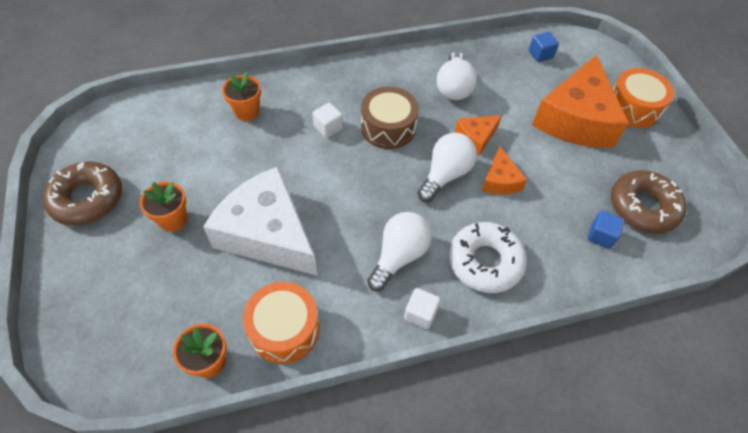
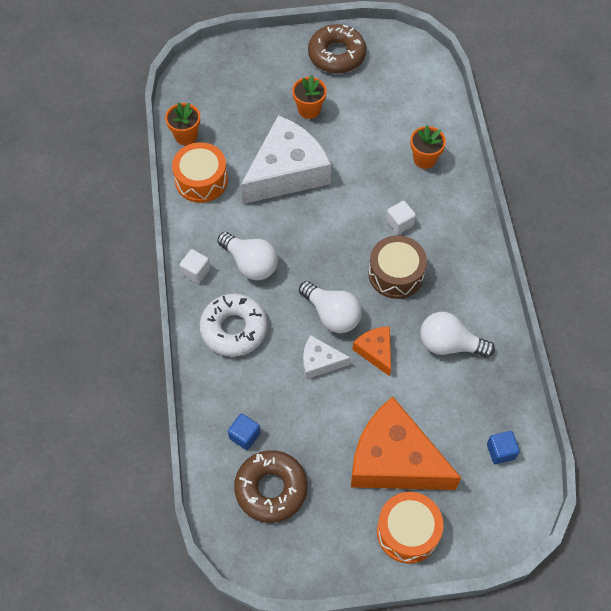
camera: 100 degrees right, 5 degrees up
orange cheese [481,146,527,194] -> white cheese [303,335,351,379]

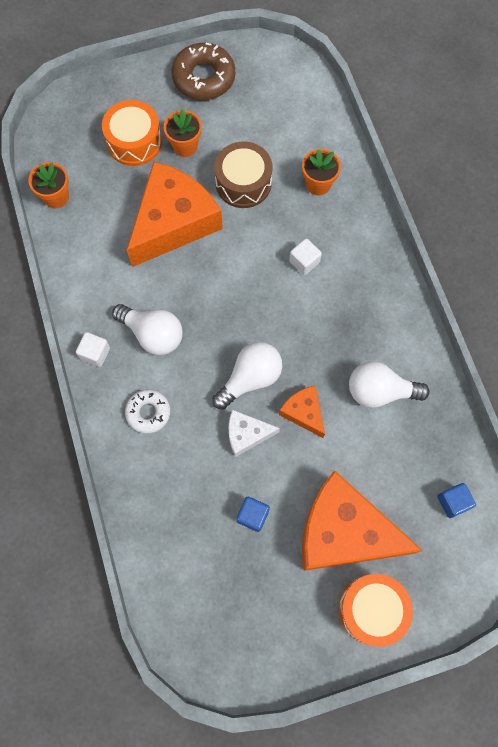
camera: 10 degrees left, 10 degrees up
orange drum [172,142,228,203] -> orange drum moved to [102,100,162,166]
white donut [200,293,268,357] -> white donut [125,389,170,434], size x0.61
blue cube [228,414,260,450] -> blue cube moved to [237,497,270,532]
brown donut [234,450,308,523] -> none
white cheese [241,115,331,204] -> orange cheese [127,161,223,267]
white light bulb [299,281,362,333] -> white light bulb turned 75 degrees counterclockwise [212,342,282,410]
brown drum [369,235,427,299] -> brown drum moved to [214,142,272,208]

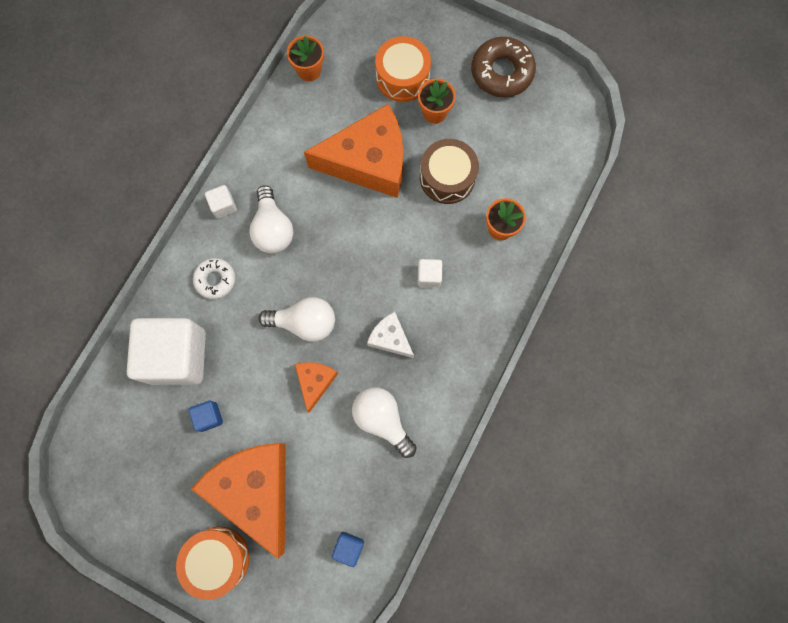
camera: 45 degrees right, 5 degrees up
white cheese [228,410,280,457] -> white cheese moved to [367,312,414,358]
none -> white cube [127,318,206,385]

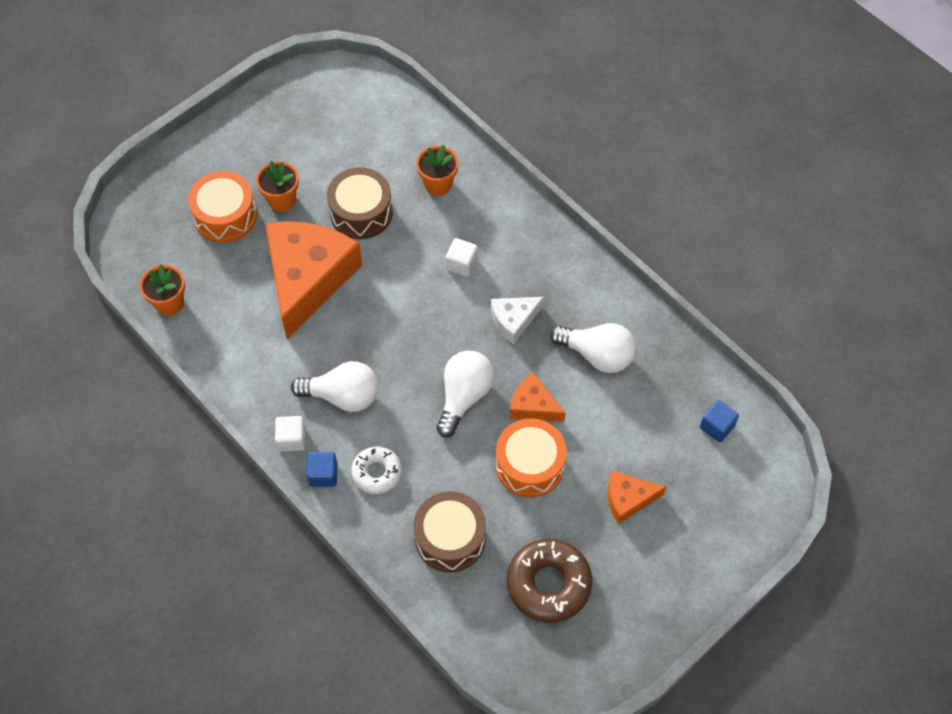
camera: 70 degrees left, 15 degrees down
white cube [127,318,206,385] -> brown drum [413,491,486,572]
orange drum [176,527,250,600] -> orange drum moved to [496,418,567,497]
blue cube [189,401,223,432] -> blue cube moved to [306,452,338,487]
orange cheese [191,443,286,559] -> orange cheese [608,470,666,524], size x0.47
white light bulb [352,387,416,458] -> white light bulb turned 135 degrees counterclockwise [550,323,636,373]
brown donut [471,37,536,97] -> brown donut moved to [507,539,593,623]

